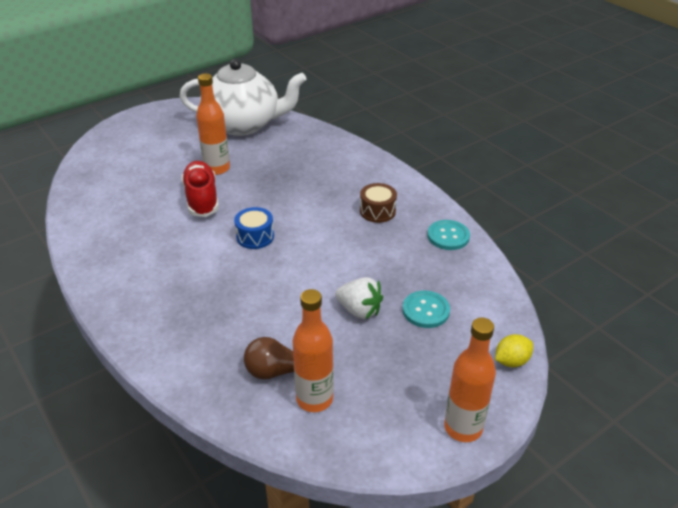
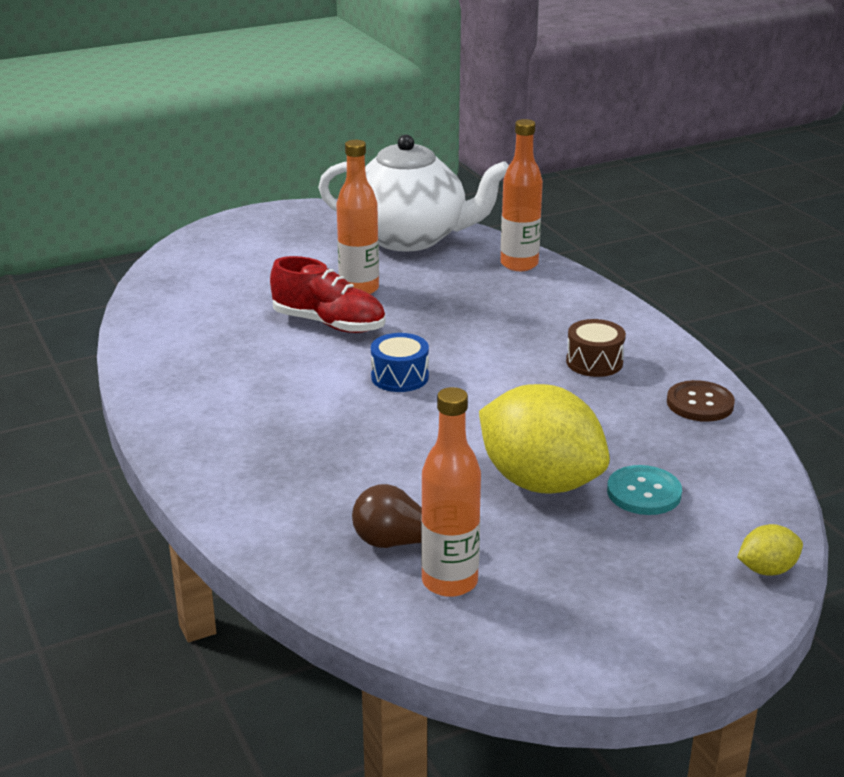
camera: 10 degrees right, 10 degrees down
red shoe [181,161,219,217] -> red shoe turned 120 degrees clockwise [270,256,385,333]
white strawberry [335,277,383,319] -> yellow lemon [479,384,610,494]
turquoise button [428,220,470,250] -> brown button [667,380,735,422]
orange bottle [444,318,496,442] -> orange bottle moved to [501,119,543,271]

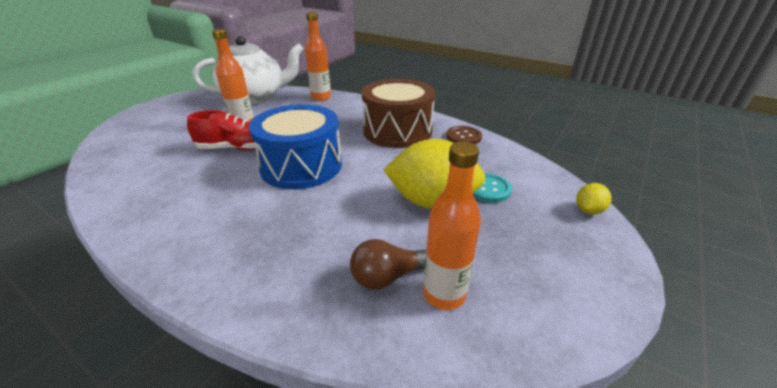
camera: 30 degrees left, 5 degrees up
blue drum [371,333,429,392] -> blue drum [249,104,342,189], size x2.23
brown drum [566,319,626,377] -> brown drum [362,79,435,148], size x2.23

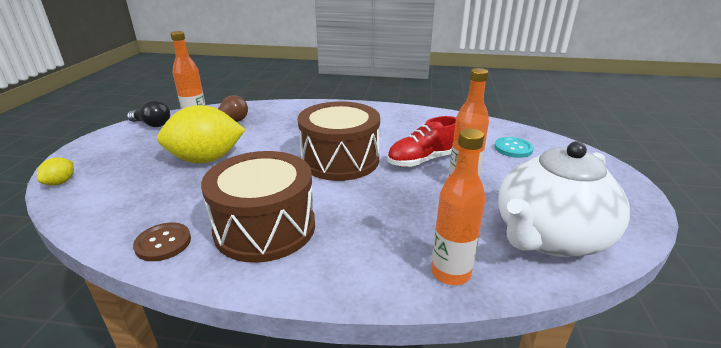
camera: 155 degrees right, 5 degrees down
blue drum [249,104,342,189] -> brown drum [298,101,380,181]
turquoise button [473,173,512,203] -> turquoise button moved to [494,137,534,158]
none -> black light bulb [127,100,170,127]

